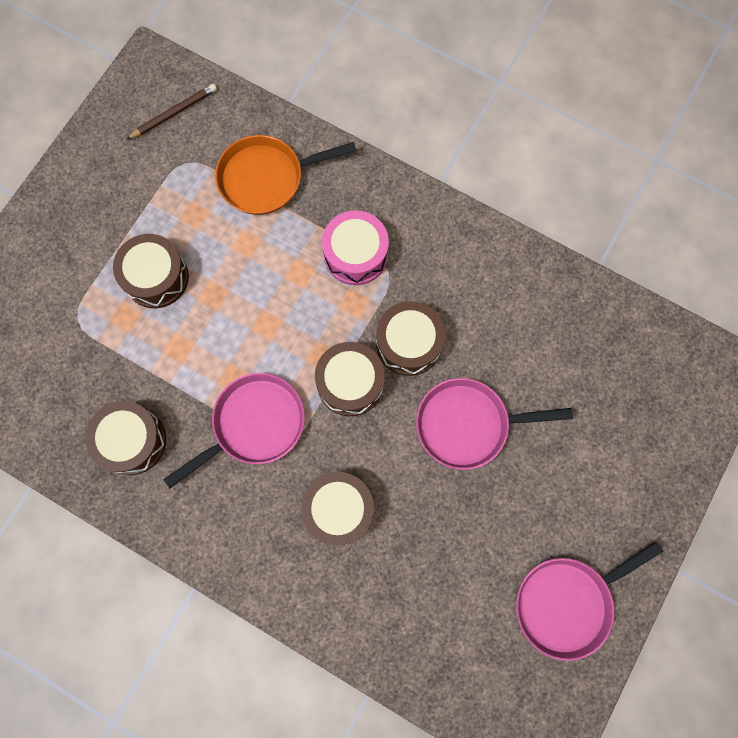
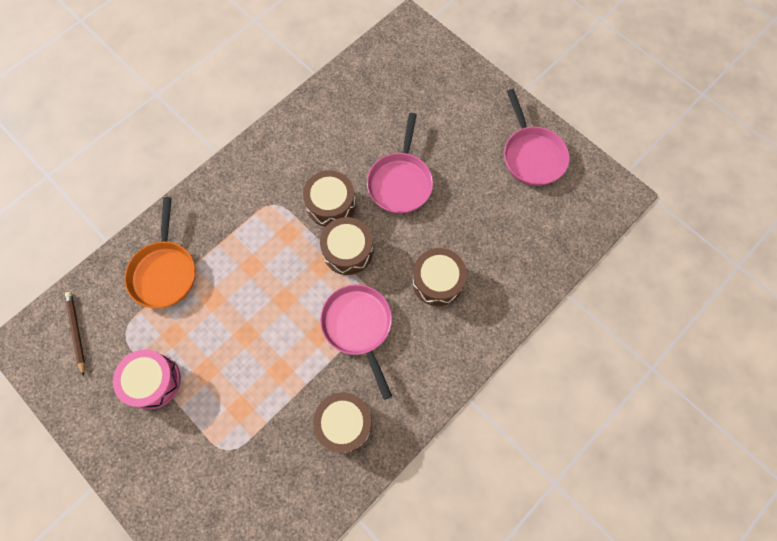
camera: 75 degrees left, 5 degrees down
brown drum [113,234,189,308] -> none
pink drum [322,210,389,285] -> pink drum moved to [113,349,181,409]

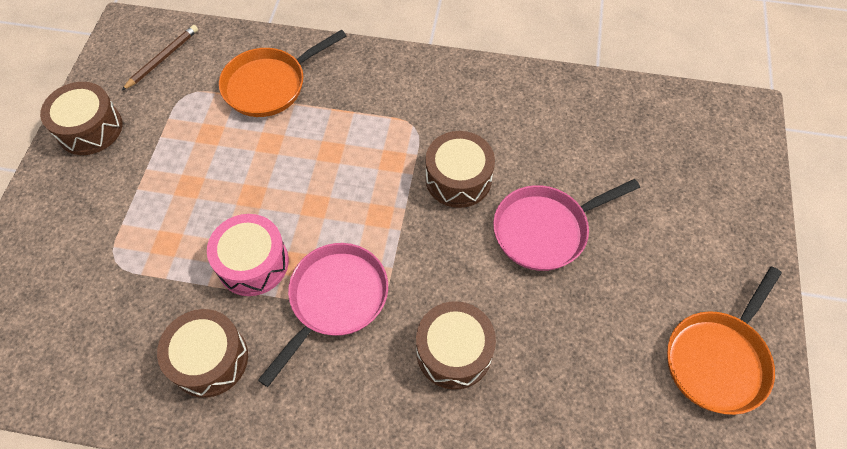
camera: 55 degrees right, 10 degrees down
pink drum [113,349,181,409] -> pink drum moved to [207,214,289,296]
brown drum [320,217,373,275] -> brown drum moved to [40,82,122,155]
pink pan [504,89,569,186] -> orange pan [667,266,782,415]

